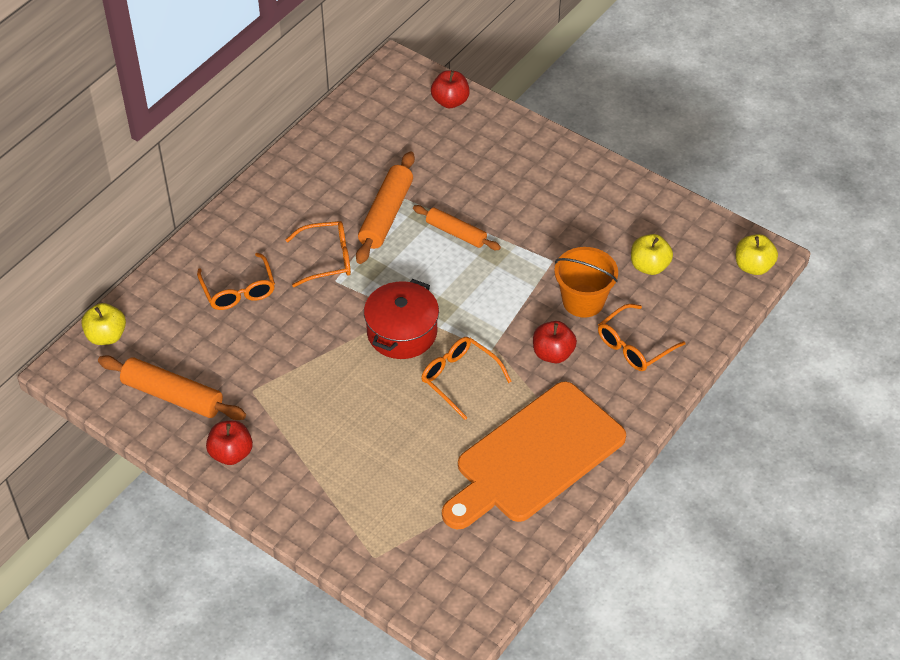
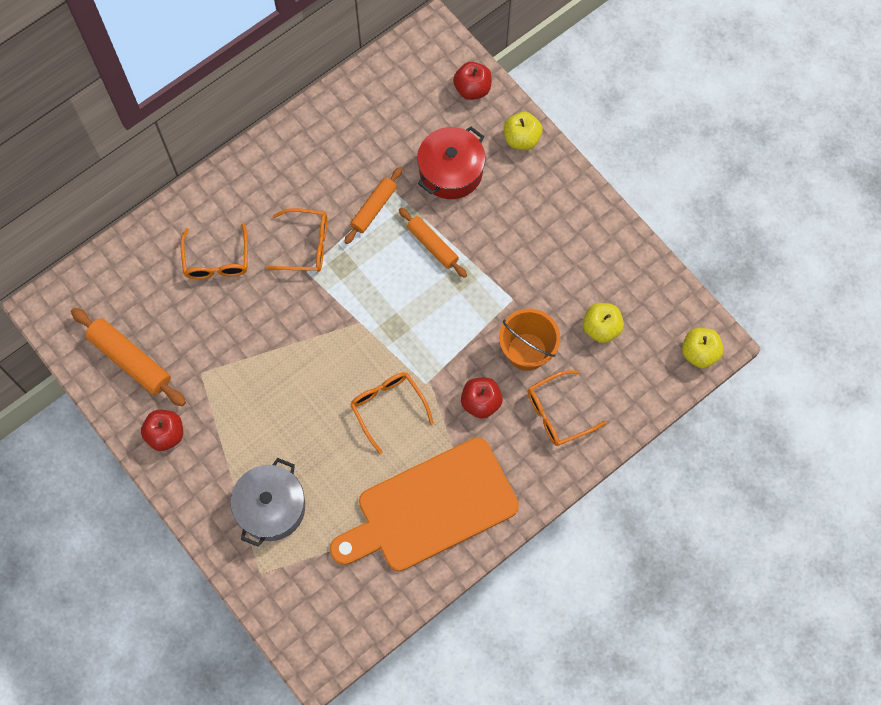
camera: 15 degrees right, 20 degrees up
yellow apple [81,303,126,345] -> yellow apple moved to [504,112,543,150]
orange rolling pin [356,151,415,264] -> orange rolling pin [344,167,402,244], size x0.66
red pot [364,279,439,359] -> red pot moved to [417,126,485,199]
none -> grey pot [230,458,305,547]

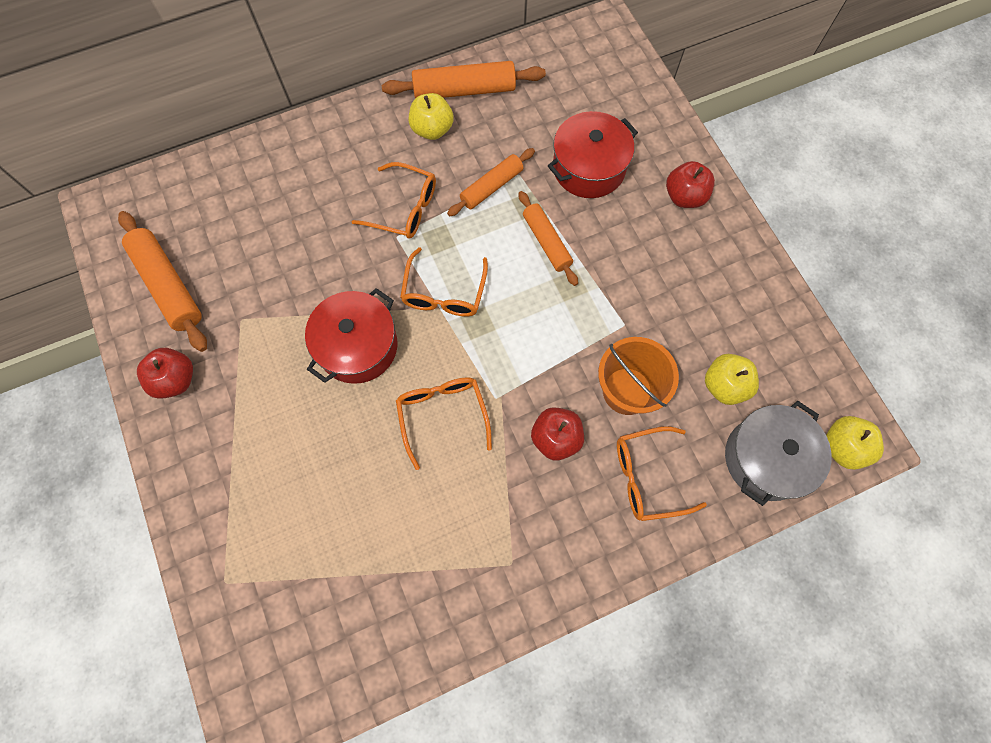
camera: 15 degrees right, 0 degrees up
orange glasses [181,223,248,279] -> orange glasses moved to [400,247,488,317]
grey pot [230,458,305,547] -> grey pot moved to [725,401,832,506]
orange cutting board [330,437,519,571] -> none
red apple [453,62,492,100] -> red apple moved to [666,161,715,208]
yellow apple [504,112,543,150] -> yellow apple moved to [409,93,454,140]
none -> red pot [305,288,397,384]
none -> orange rolling pin [382,61,546,98]

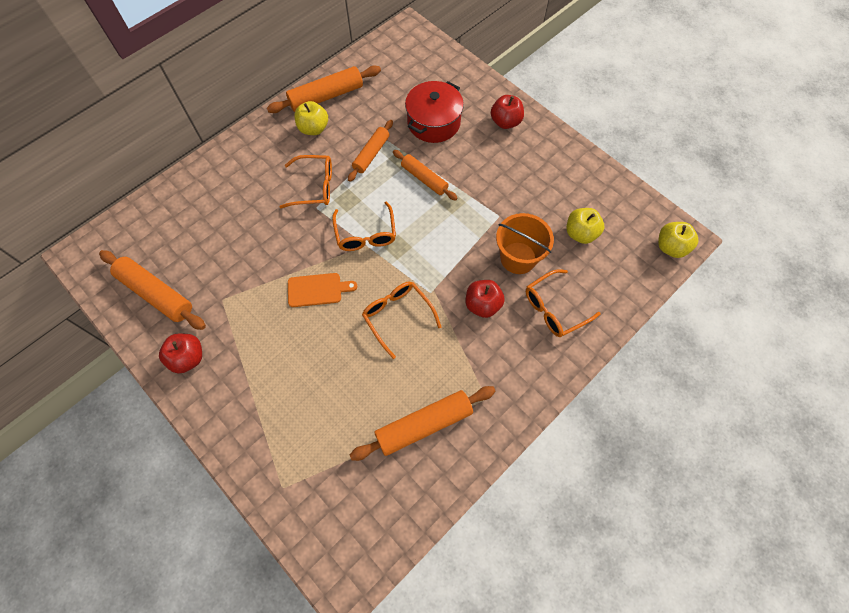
camera: 20 degrees left, 5 degrees down
red pot [305,288,397,384] -> orange cutting board [288,273,357,307]
grey pot [725,401,832,506] -> none
none -> orange rolling pin [350,386,496,461]

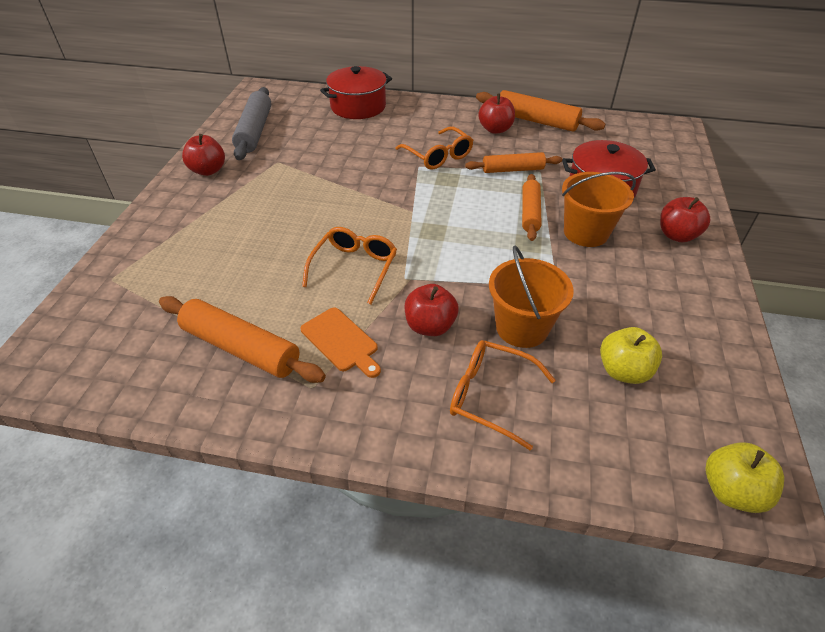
camera: 55 degrees right, 20 degrees down
orange rolling pin [99,250,206,330] -> grey rolling pin [232,87,271,160]
orange cutting board [288,273,357,307] -> orange cutting board moved to [301,307,381,378]
yellow apple [294,101,328,135] -> red apple [478,94,515,134]
orange glasses [332,201,396,251] -> none
none -> red pot [320,66,392,119]
none -> orange bucket [562,172,636,247]

